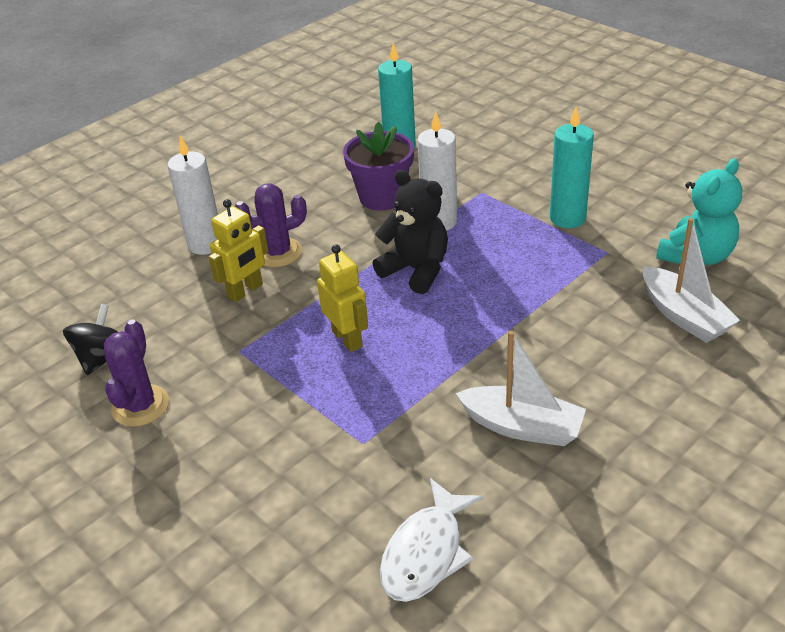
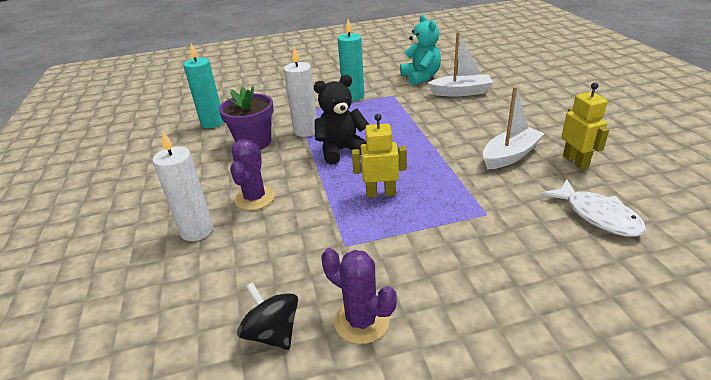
camera: 60 degrees left, 5 degrees down
yellow robot [209,199,269,302] -> yellow robot moved to [561,83,609,169]

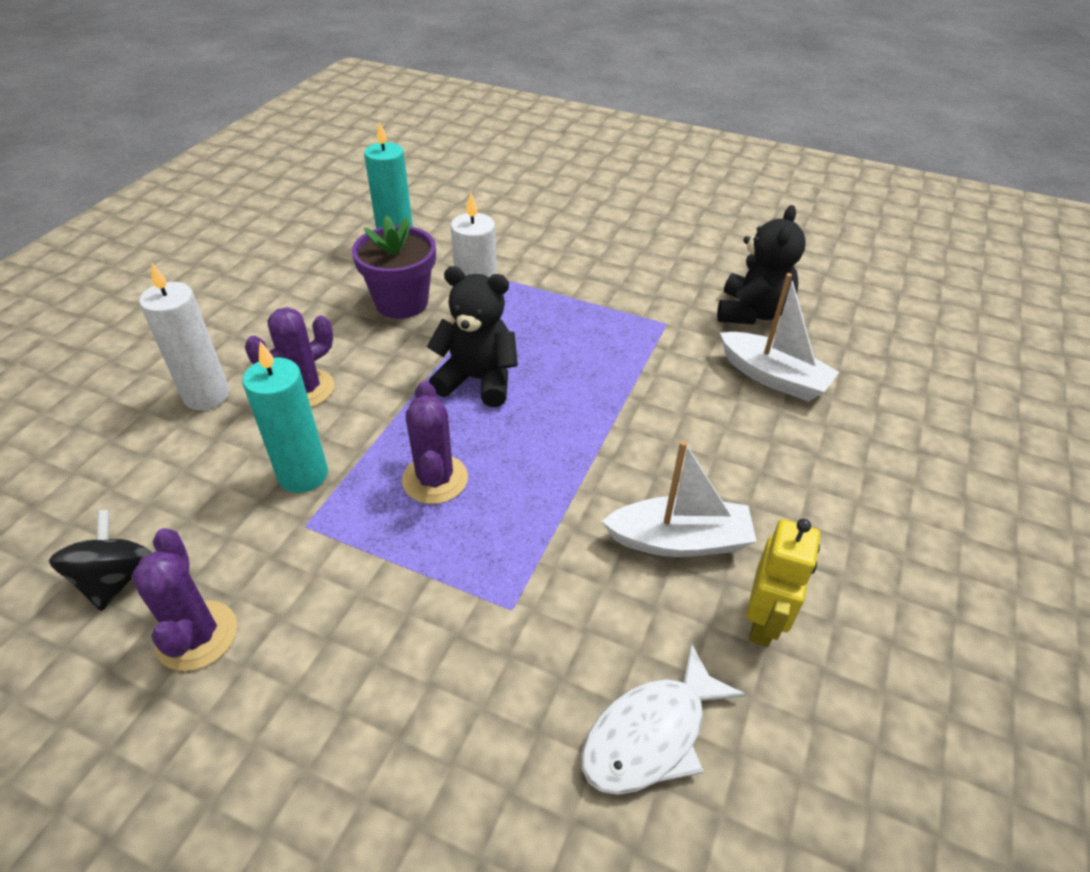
camera: 35 degrees right, 10 degrees up
turquoise candle [338,19,364,101] -> turquoise candle moved to [242,341,328,493]
yellow robot [352,114,407,197] -> purple cactus [402,381,468,504]
turquoise teddy bear [400,15,441,85] -> black teddy bear [717,205,806,324]
white fish [541,179,646,237] -> white fish turned 45 degrees clockwise [582,643,746,795]

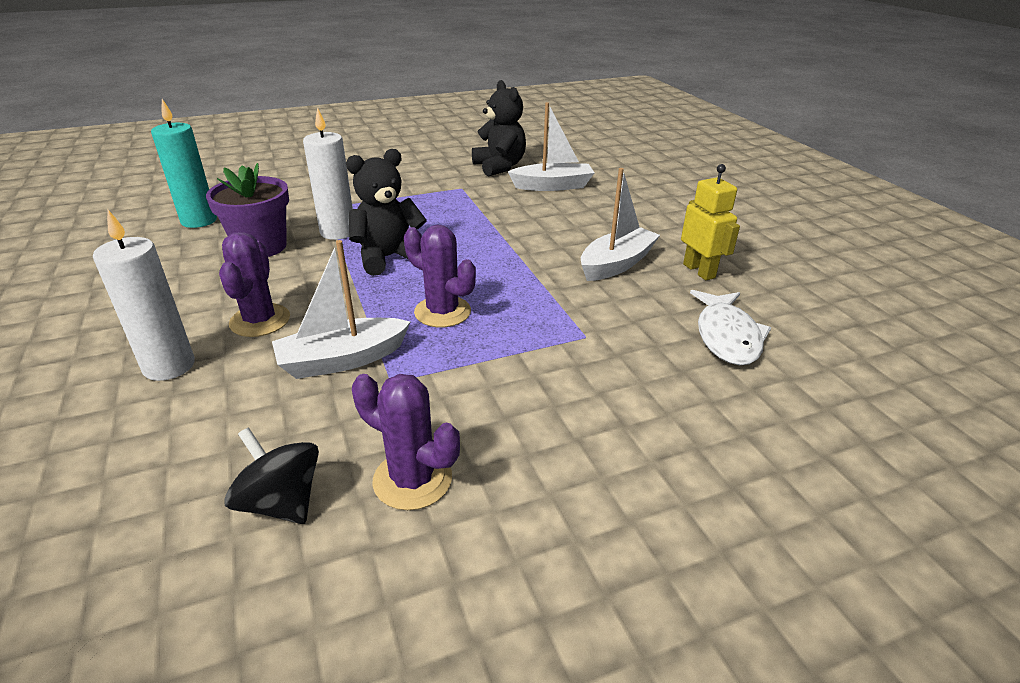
camera: 45 degrees left, 10 degrees down
turquoise candle [242,341,328,493] -> white boat [272,240,410,379]

